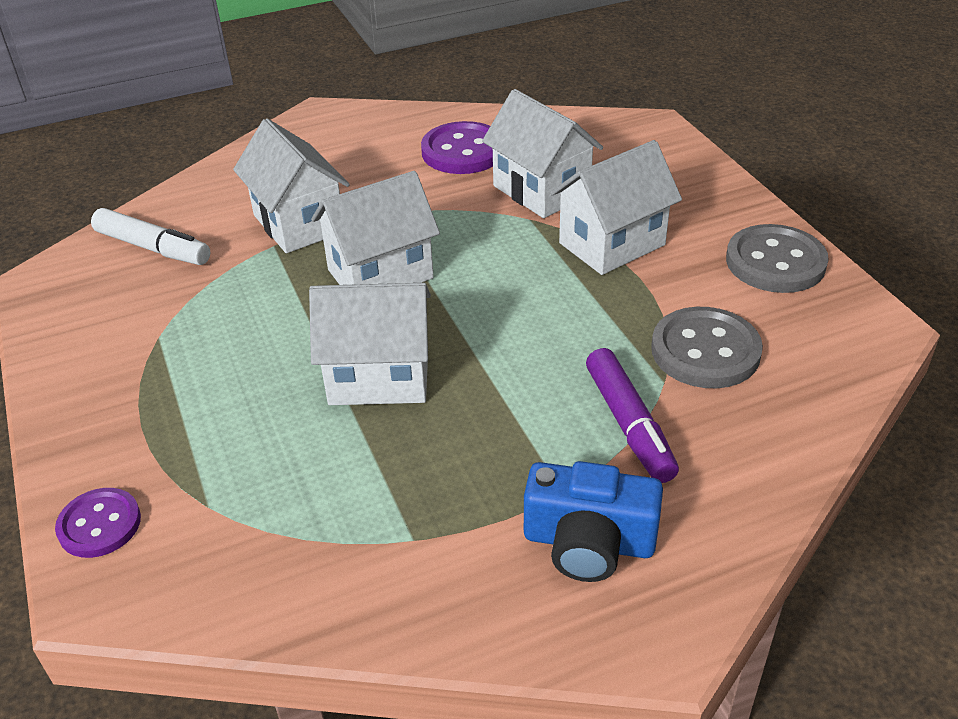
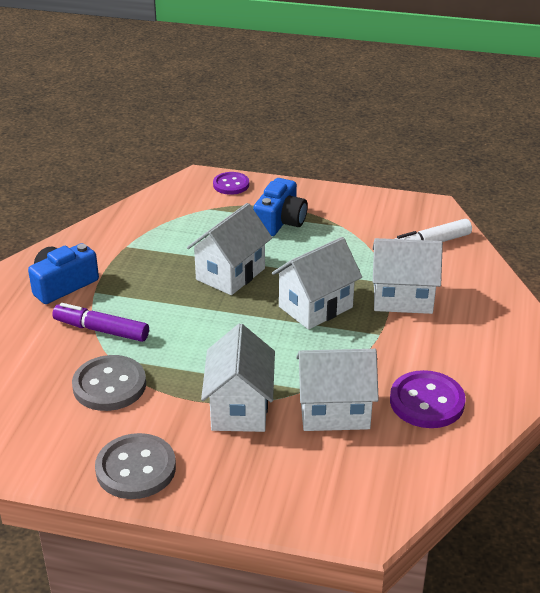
camera: 125 degrees right, 5 degrees down
white house [311,171,440,285] -> white house turned 45 degrees clockwise [272,237,362,330]
none -> blue camera [253,178,308,236]

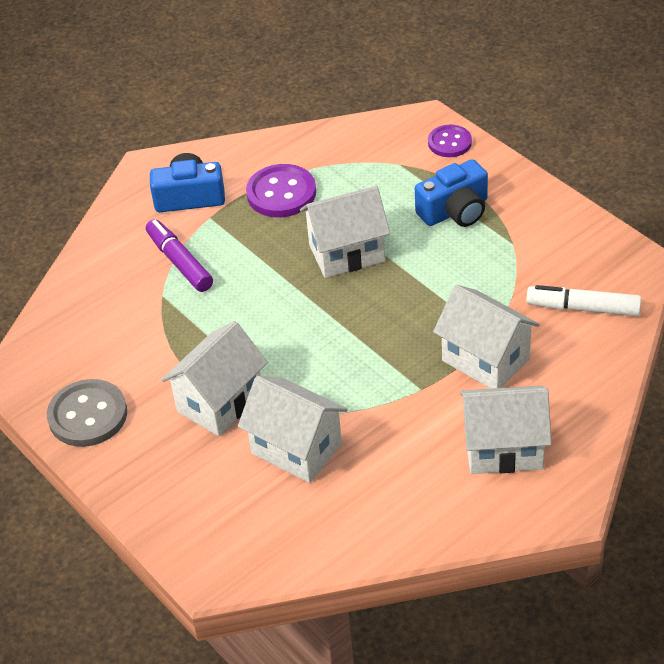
camera: 40 degrees right, 10 degrees up
grey button [72,355,146,411] -> none
white house [272,237,362,330] -> white house moved to [460,385,552,474]
purple button [390,370,465,428] -> purple button moved to [246,164,316,217]

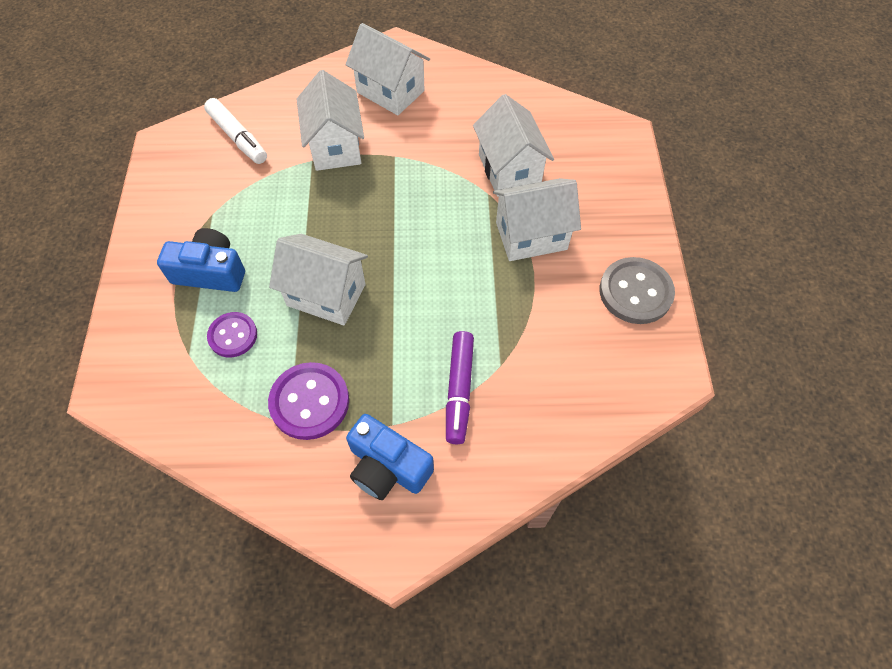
camera: 145 degrees left, 15 degrees up
purple button [428,125,472,157] -> purple button moved to [207,312,257,358]

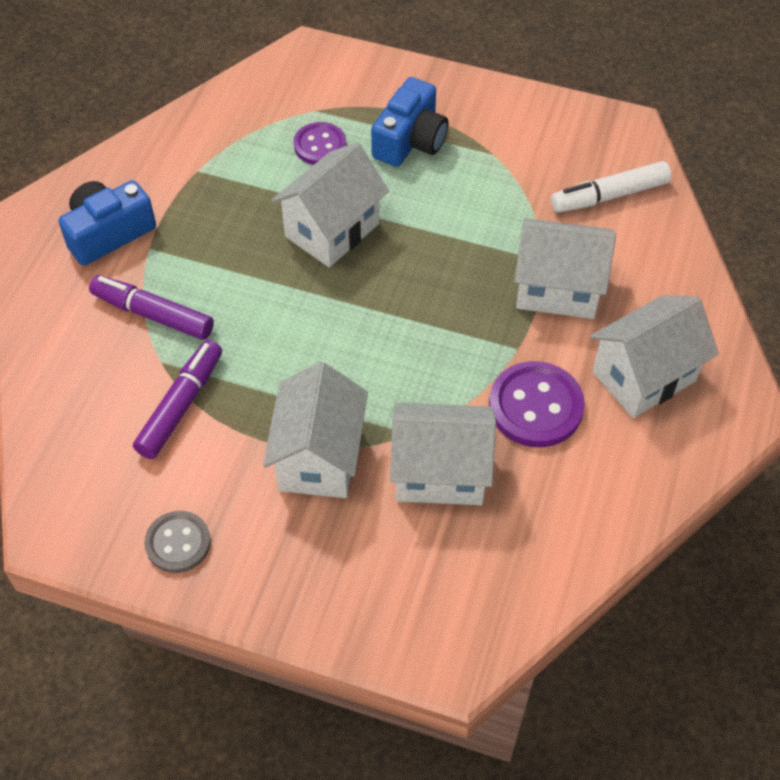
camera: 110 degrees right, 5 degrees down
purple button [268,362,349,440] -> purple button moved to [489,361,585,447]
grey button [600,257,675,324] -> grey button [144,511,211,573], size x0.64
none -> purple marker [133,340,222,459]

